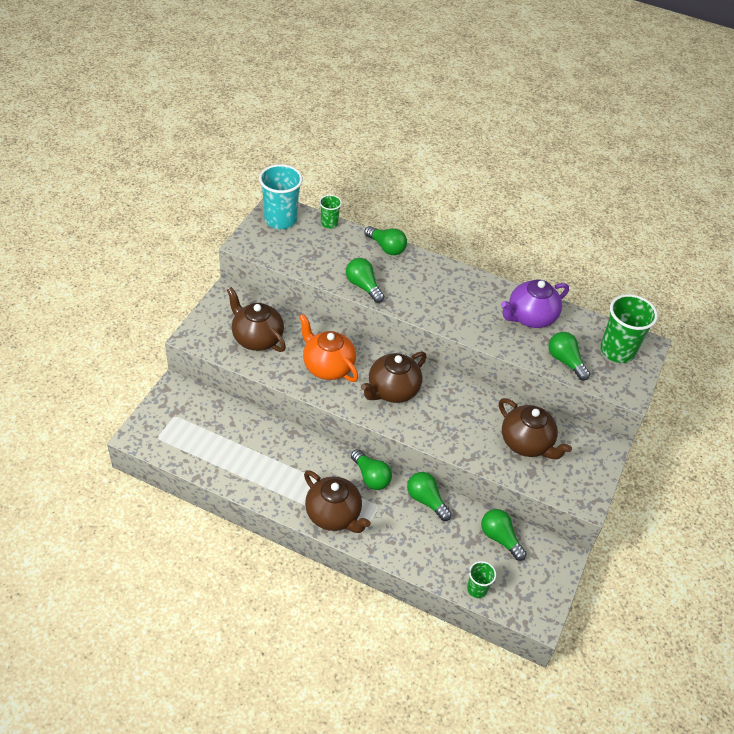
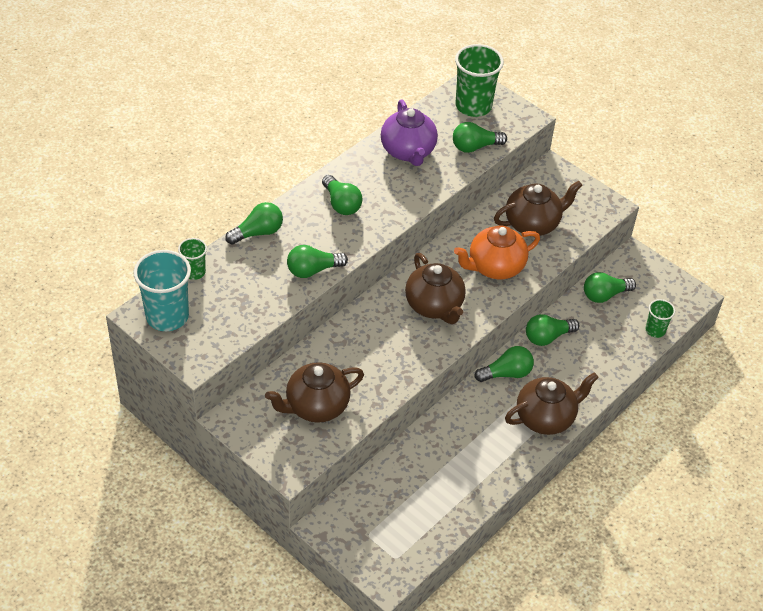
camera: 70 degrees left, 0 degrees up
orange teapot [299,314,358,382] -> orange teapot moved to [454,225,540,280]
none -> green light bulb [322,175,362,215]

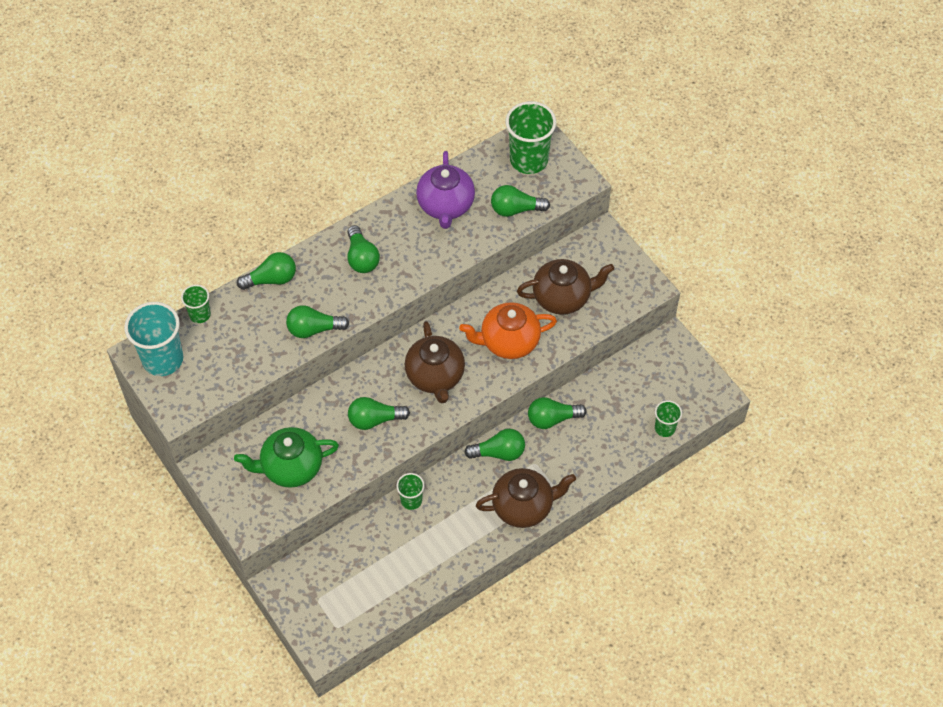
camera: 15 degrees right, 10 degrees up
brown teapot [265,362,364,423] -> green teapot [234,427,339,488]
green light bulb [584,272,636,303] -> green light bulb moved to [348,397,410,430]
none -> green cup [396,473,425,510]

